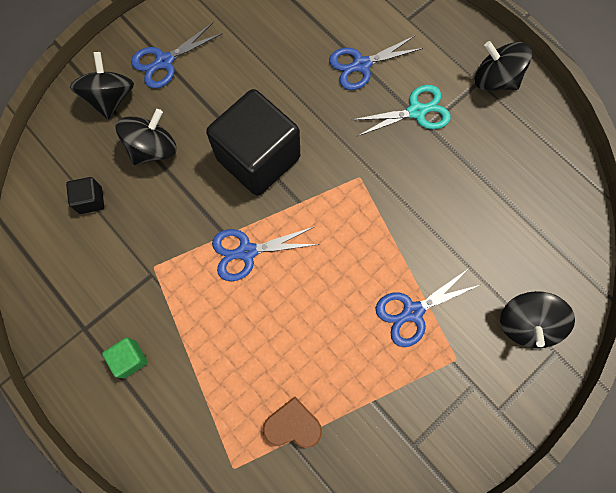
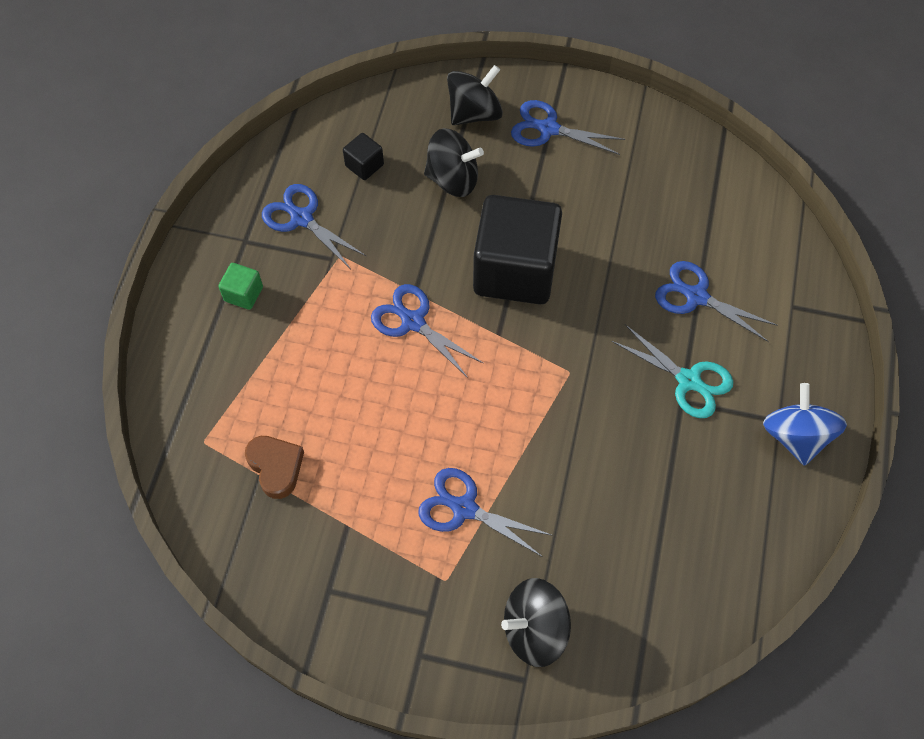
camera: 55 degrees right, 10 degrees down
black spinning top [475,41,532,91] -> blue spinning top [763,383,847,466]
none -> blue scissors [262,184,366,269]

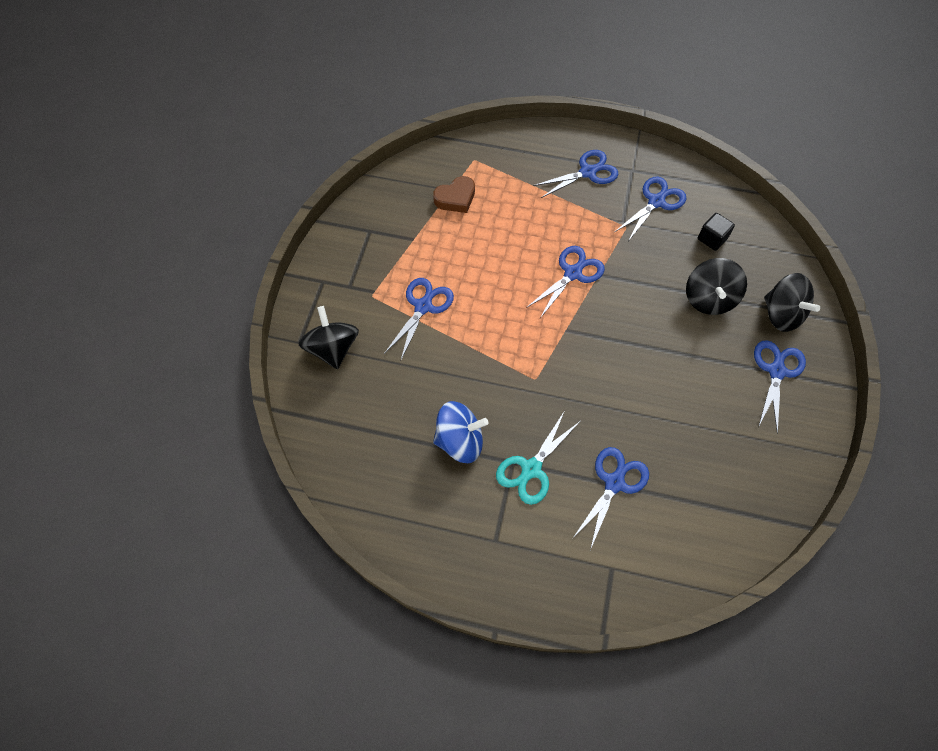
camera: 90 degrees right, 0 degrees up
green cube [218,263,263,310] -> blue scissors [533,150,619,198]
black cube [473,195,562,305] -> none
blue spinning top [763,383,847,466] -> blue spinning top moved to [433,401,489,463]

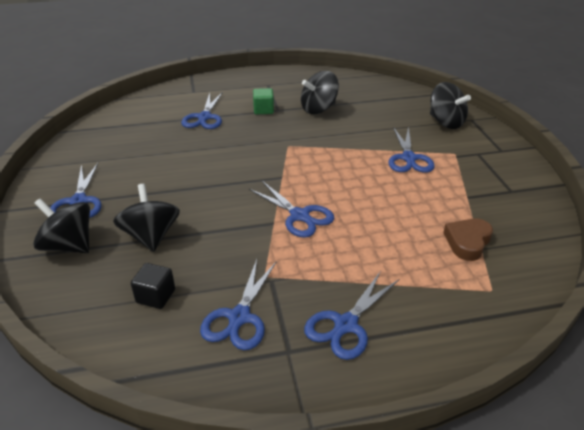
camera: 155 degrees right, 25 degrees down
blue spinning top [433,401,489,463] -> black spinning top [301,71,339,114]
turquoise scissors [496,412,579,505] -> green cube [253,88,274,114]
blue scissors [526,246,605,318] -> blue scissors turned 60 degrees counterclockwise [249,181,335,238]

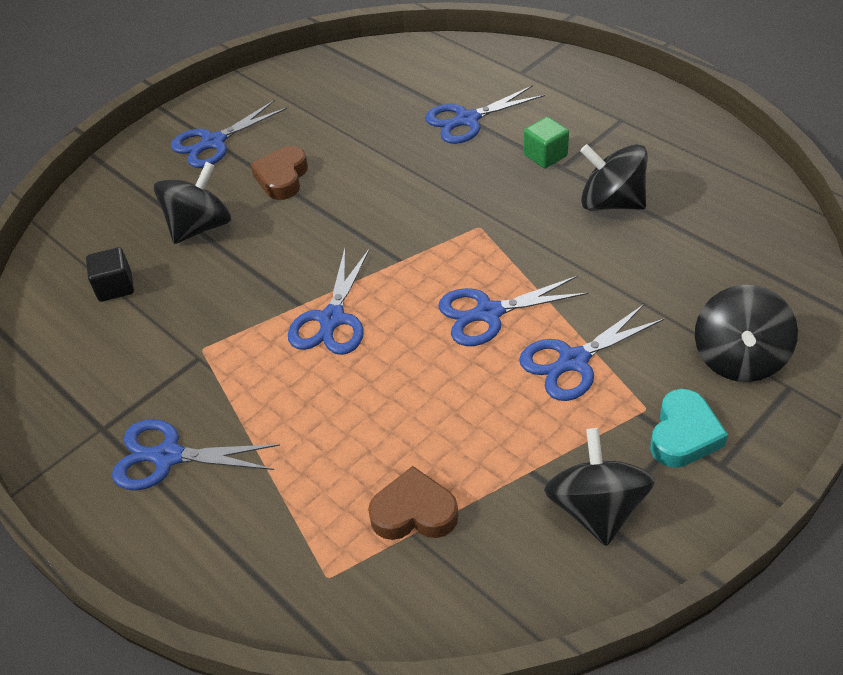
camera: 60 degrees right, 10 degrees up
black spinning top [33,198,90,253] -> black spinning top moved to [544,428,655,546]
blue scissors [200,259,277,350] -> blue scissors moved to [438,276,589,346]
none -> brown heart [250,146,308,200]
none -> turquoise heart [650,389,728,468]

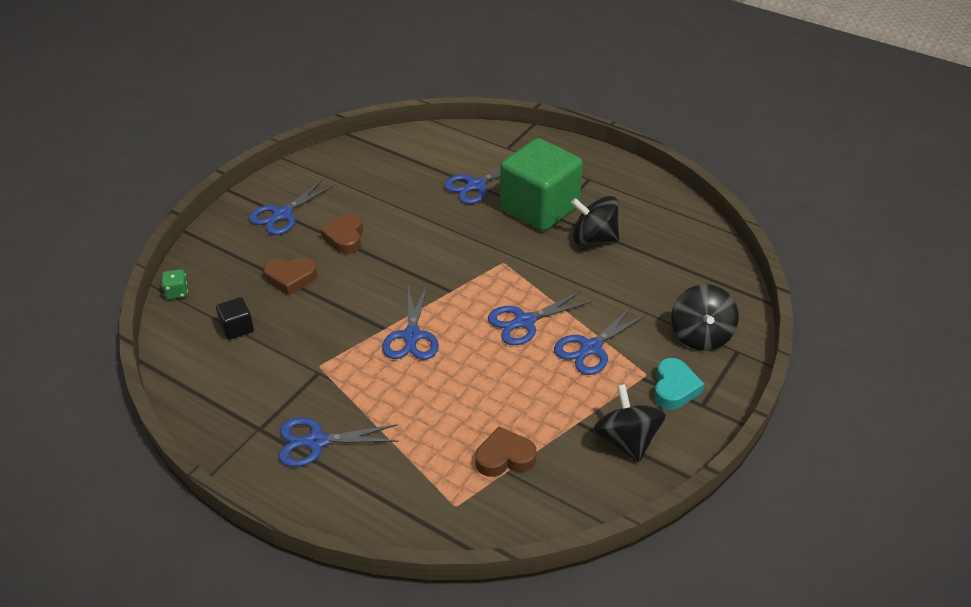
camera: 15 degrees left, 5 degrees down
black spinning top [154,162,231,244] -> brown heart [264,258,317,296]
green cube [524,117,569,168] -> green cube [500,138,583,231], size x2.45
none -> green dice [162,269,188,299]

